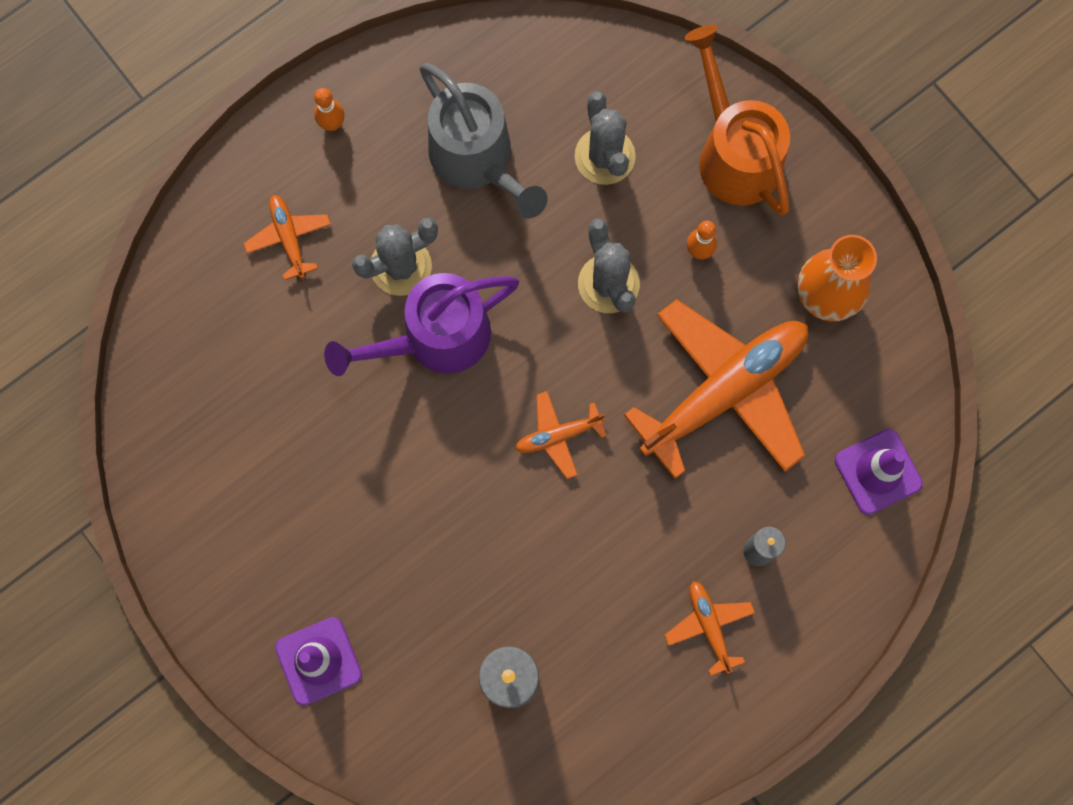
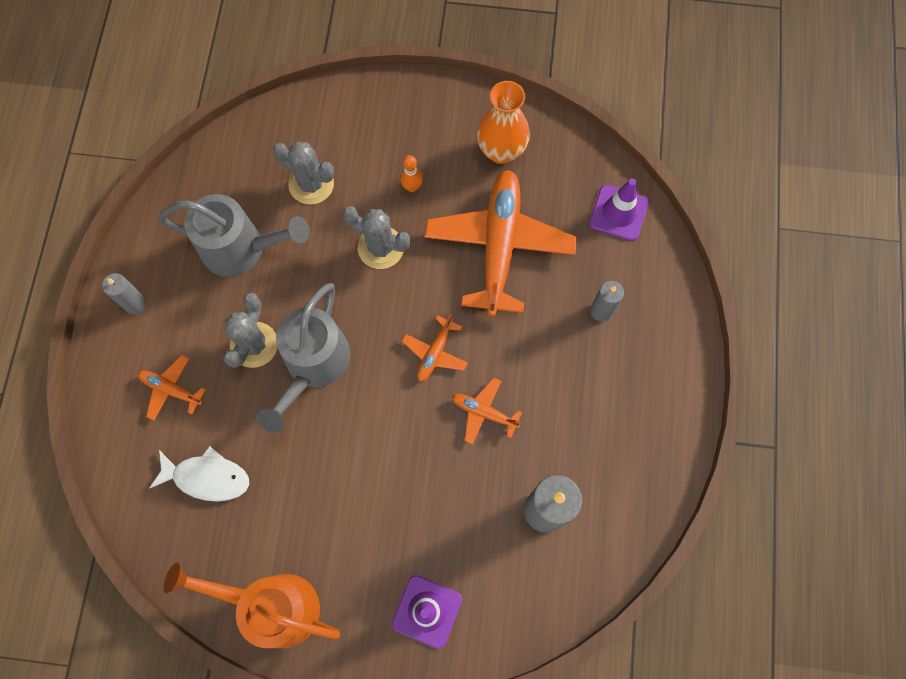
camera: 45 degrees left, 5 degrees down
orange bowling pin [314,88,344,131] -> grey candle [102,273,147,314]
purple watering can [324,273,519,376] -> grey watering can [257,283,350,433]
orange plane [665,581,755,676] -> orange plane moved to [452,377,522,444]
orange watering can [685,25,790,216] -> orange watering can moved to [164,563,340,648]
none -> white fish [149,446,249,502]

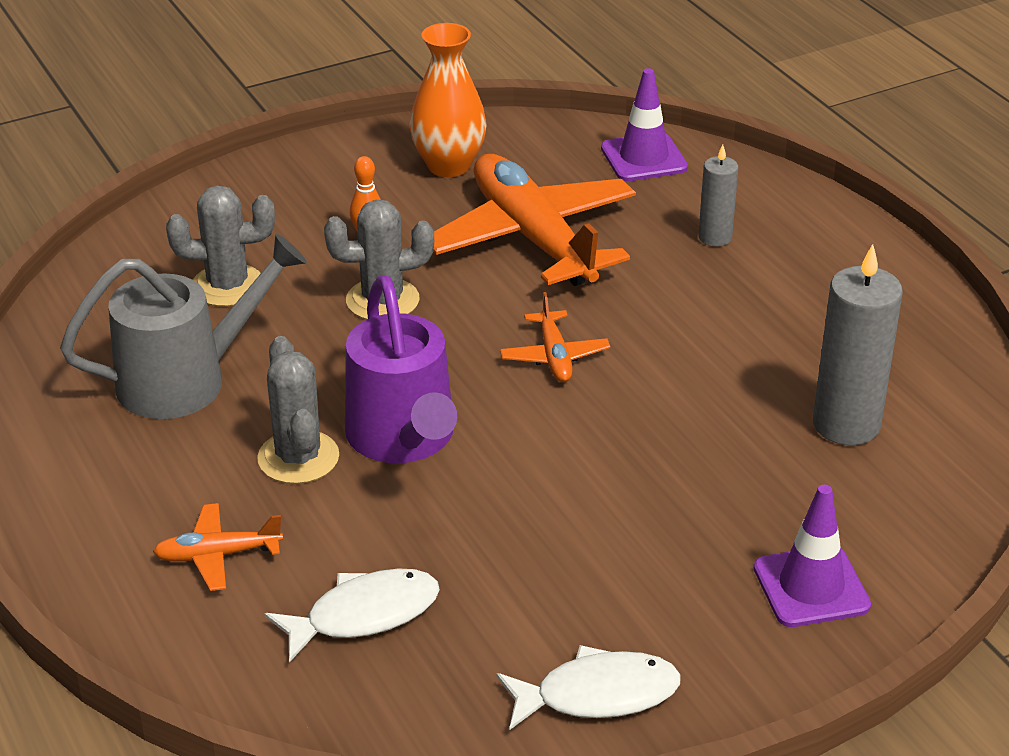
camera: 35 degrees left, 35 degrees down
grey candle [102,273,147,314] -> none
orange watering can [164,563,340,648] -> white fish [496,645,681,730]
grey watering can [257,283,350,433] -> purple watering can [345,275,457,463]
orange plane [452,377,522,444] -> none

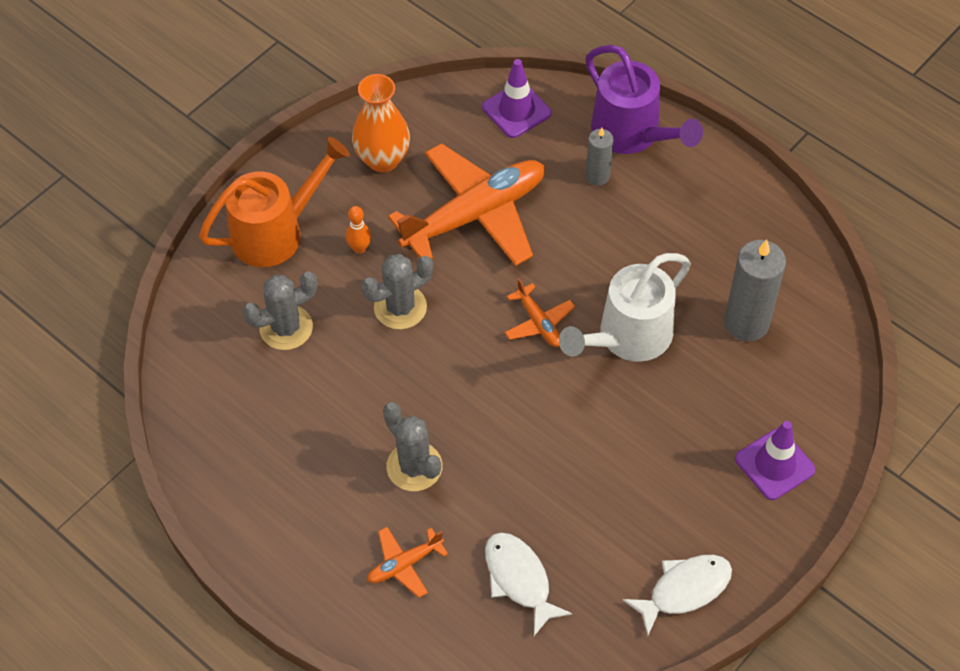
camera: 20 degrees left, 20 degrees up
grey watering can [60,234,307,419] -> none
white fish [264,568,440,663] -> white fish turned 75 degrees counterclockwise [485,532,572,636]
purple watering can [345,275,457,463] -> purple watering can moved to [585,45,703,154]
orange plane [433,154,636,286] -> orange plane turned 105 degrees clockwise [388,143,545,266]
none -> orange watering can [199,137,350,267]
none -> white watering can [559,253,691,362]

